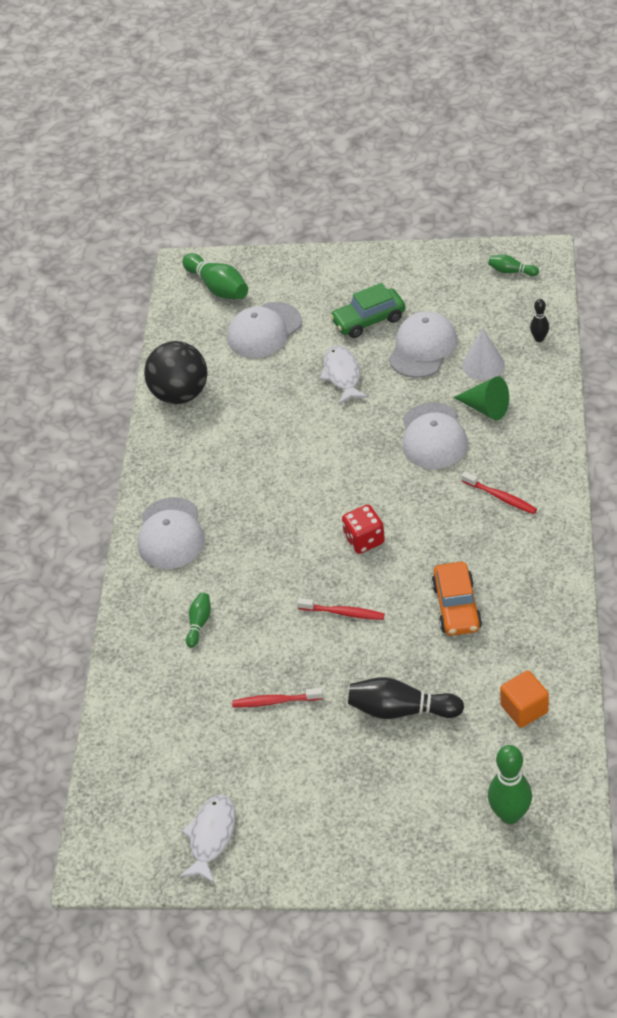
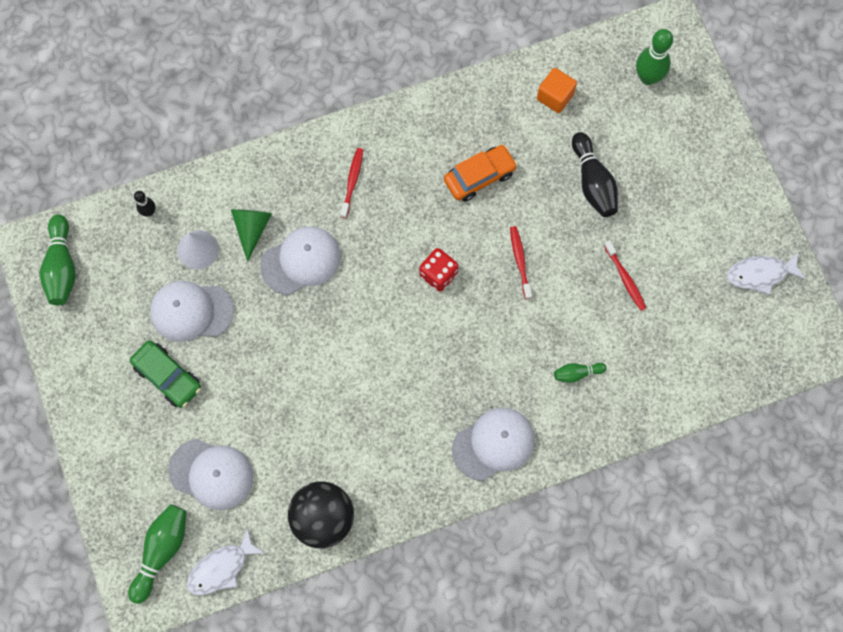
camera: 120 degrees left, 25 degrees up
white fish [320,345,368,404] -> white fish moved to [187,528,265,596]
green bowling pin [488,255,539,276] -> green bowling pin [40,214,76,305], size x1.83

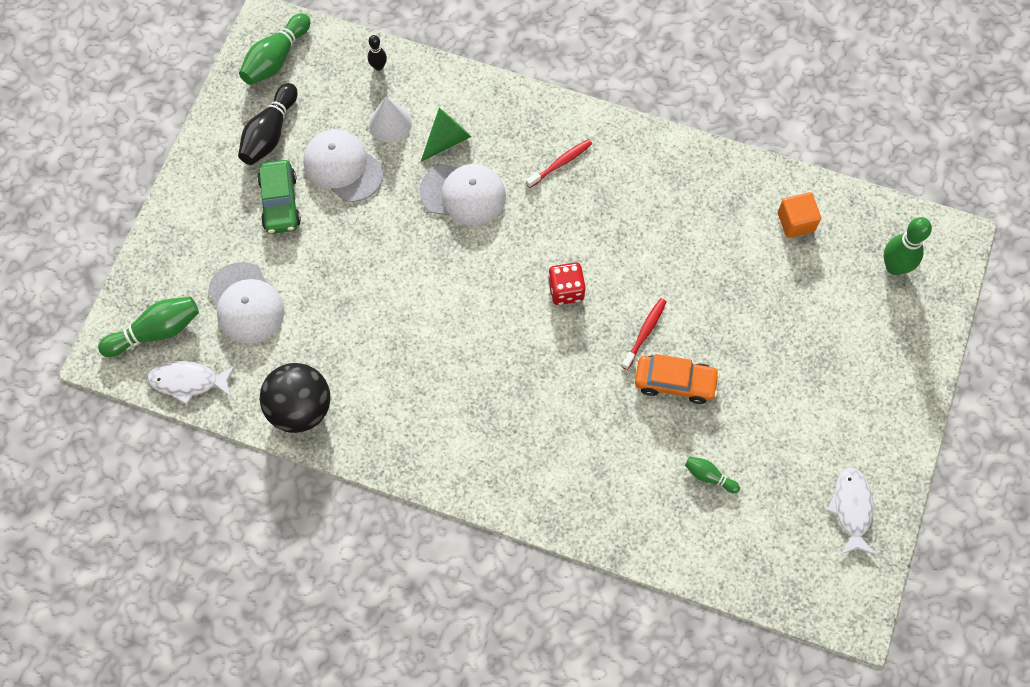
camera: 40 degrees right, 5 degrees down
orange car [444,145,518,202] -> orange car moved to [635,354,720,404]
white cap [452,408,535,481] -> none
green bowling pin [554,363,607,383] -> green bowling pin moved to [685,457,740,493]
black bowling pin [572,132,618,217] -> black bowling pin moved to [238,83,298,165]
red toothbrush [604,240,646,311] -> none
white fish [727,251,806,295] -> white fish turned 60 degrees clockwise [826,467,875,555]

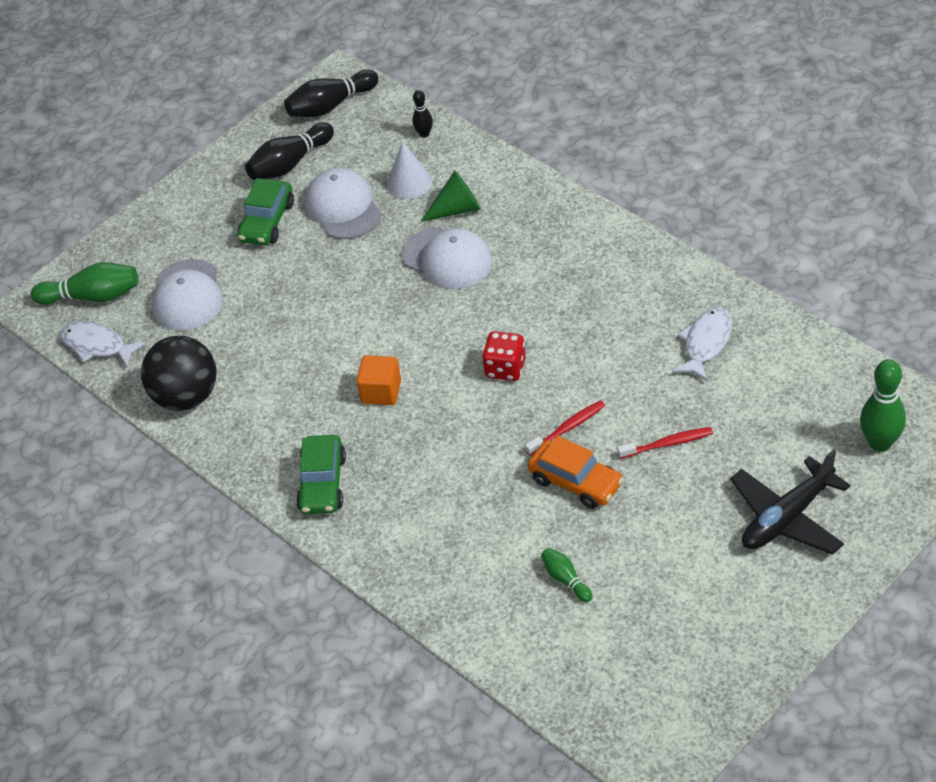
camera: 30 degrees right, 20 degrees down
green bowling pin [239,13,311,85] -> black bowling pin [284,70,379,117]
red toothbrush [526,139,592,188] -> red toothbrush moved to [617,427,713,459]
orange cube [778,192,821,238] -> orange cube moved to [356,355,401,405]
white fish [826,467,875,555] -> white fish moved to [673,307,732,381]
none -> green car [296,435,346,514]
none -> black plane [730,449,851,555]

